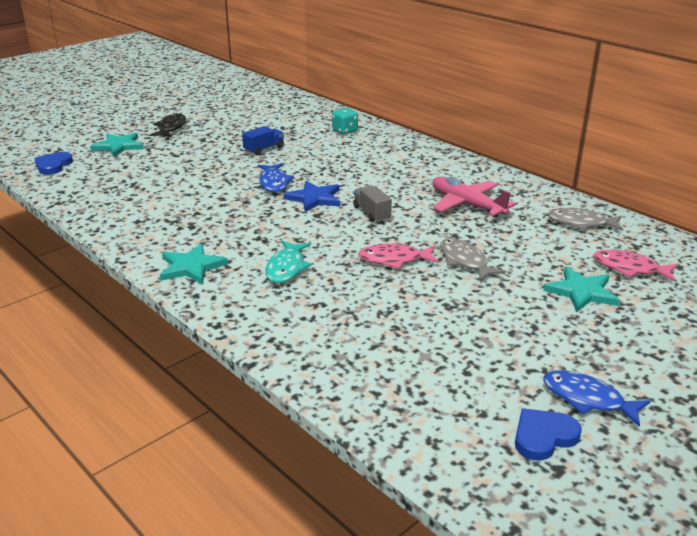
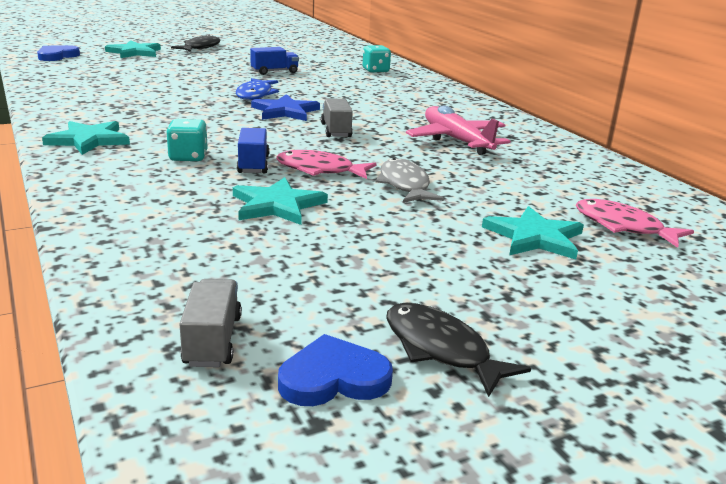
camera: 15 degrees right, 5 degrees down
turquoise fish [265,241,312,283] -> turquoise dice [166,119,208,162]
blue fish [543,370,651,427] -> black fish [386,303,531,397]
grey fish [548,208,623,231] -> none
none -> grey truck [179,279,242,367]
none -> turquoise star [233,177,328,225]
none -> blue truck [237,128,269,173]

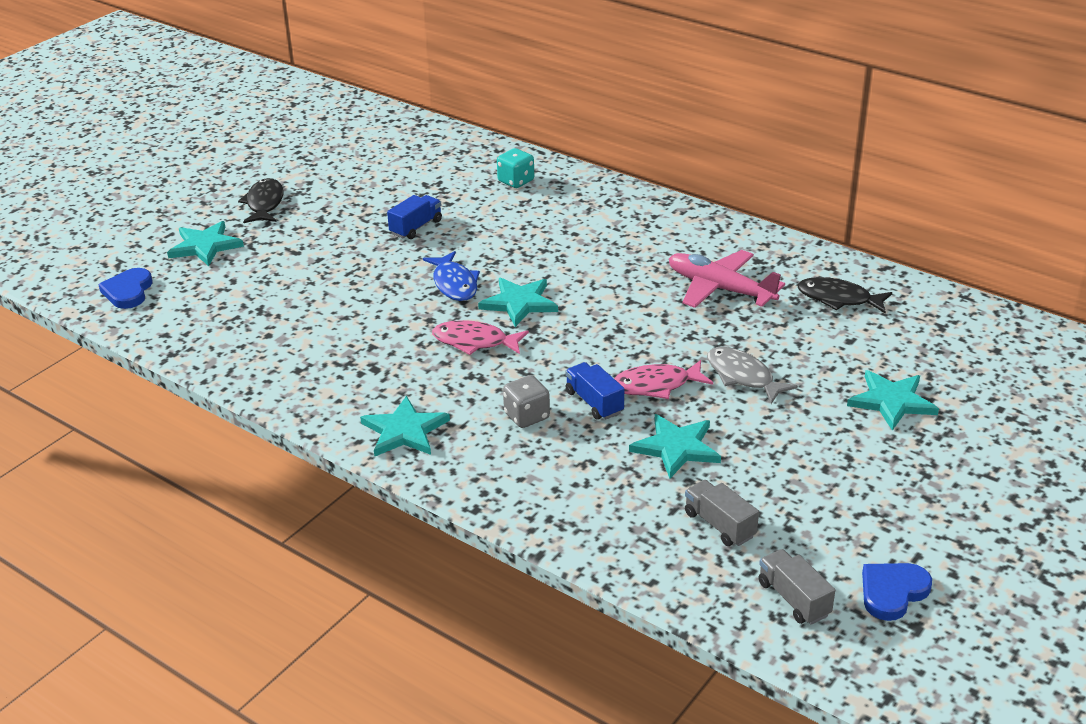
camera: 25 degrees left, 10 degrees up
turquoise dice [166,119,208,162] -> grey dice [503,375,550,428]
blue star [251,94,320,121] -> turquoise star [478,278,558,327]
grey truck [321,99,353,137] -> grey truck moved to [685,480,759,546]
black fish [386,303,531,397] -> black fish moved to [797,277,892,314]
pink fish [576,199,694,248] -> pink fish moved to [432,320,529,355]

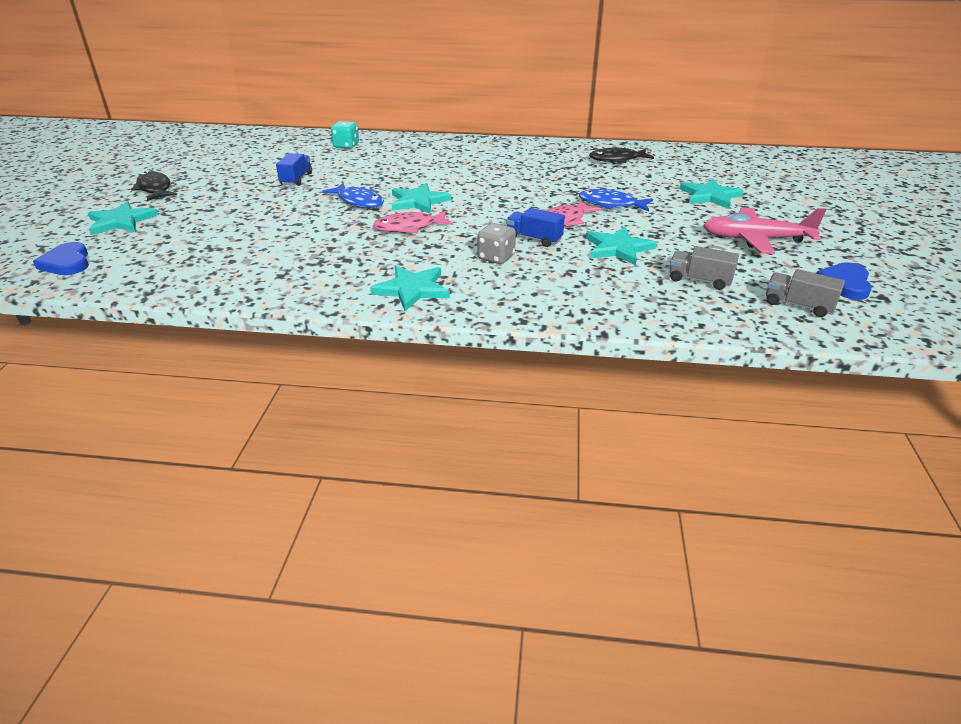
camera: 30 degrees left, 0 degrees up
pink plane [669,250,785,308] -> pink plane moved to [703,207,826,254]
grey fish [707,347,798,404] -> blue fish [579,189,653,212]

